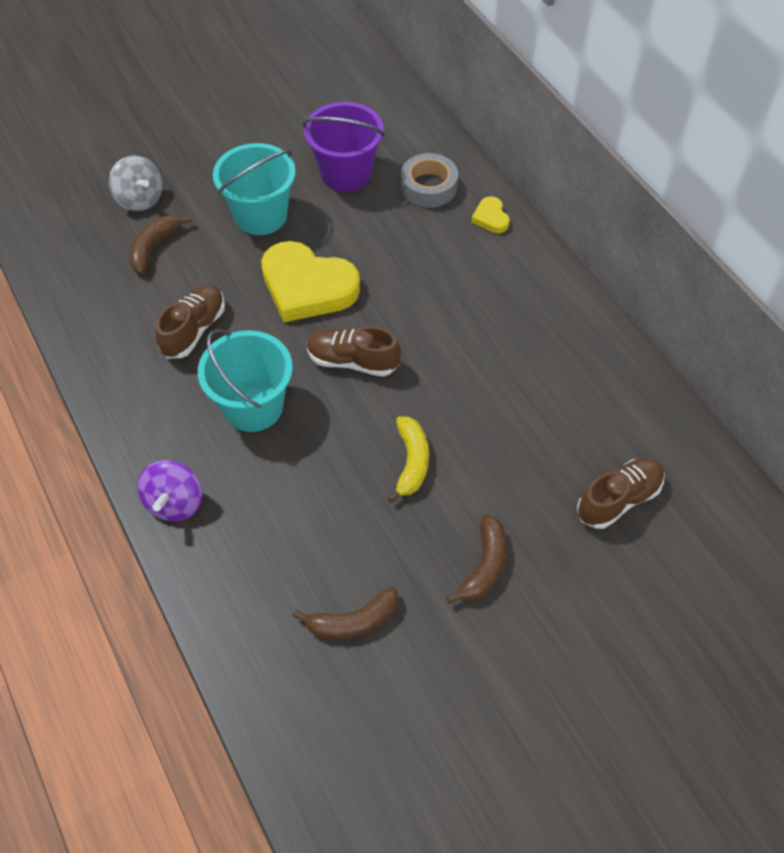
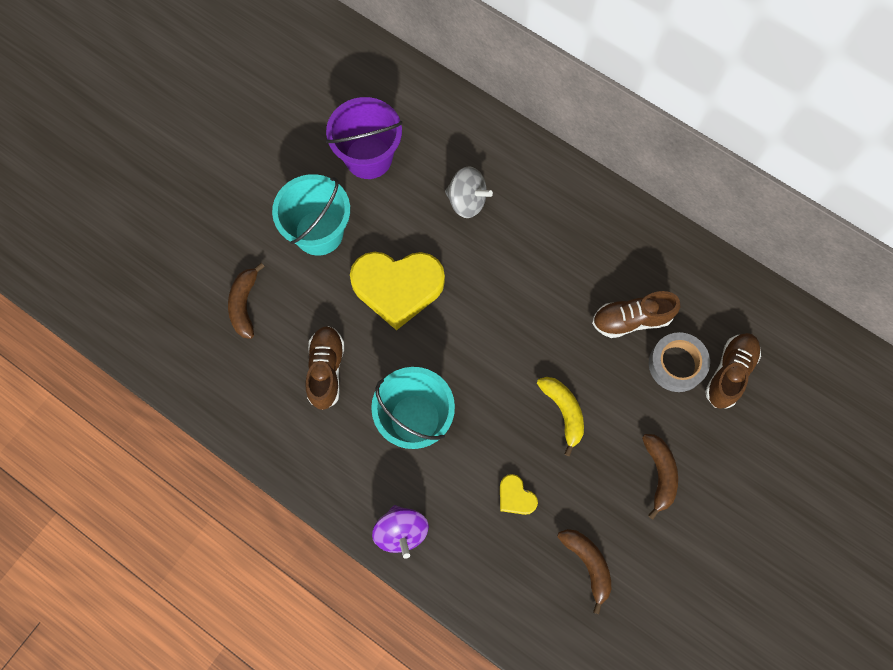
camera: 25 degrees left, 15 degrees up
grey spinning top [109,155,163,211] -> grey spinning top moved to [445,166,493,218]
brown banana [292,586,398,640] -> brown banana turned 75 degrees counterclockwise [557,529,612,614]
brown shoe [307,326,401,377] -> brown shoe moved to [592,291,680,338]
grey tape [401,153,458,208] -> grey tape moved to [649,332,710,392]
yellow heart [471,196,510,233] -> yellow heart moved to [500,474,538,515]

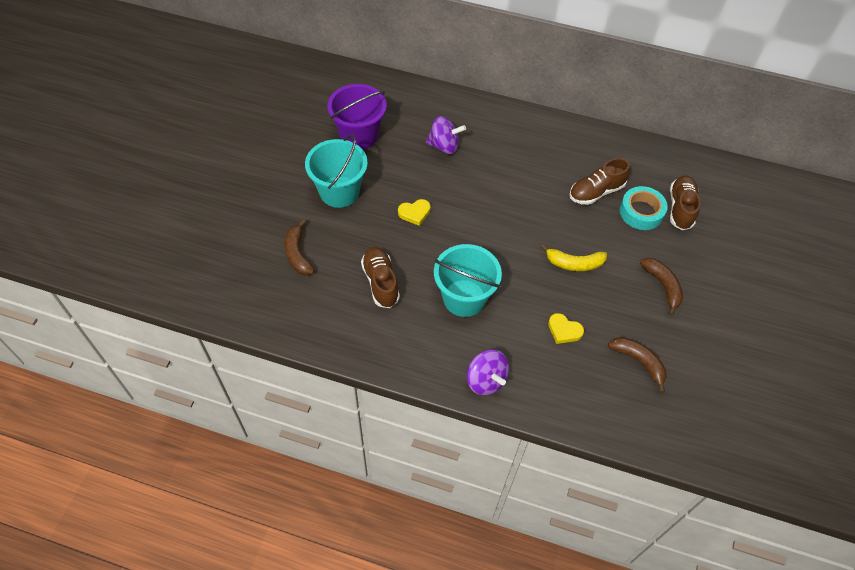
camera: 20 degrees left, 15 degrees down
yellow heart [350,252,445,330] -> yellow heart [398,199,431,226], size x0.44
grey spinning top [445,166,493,218] -> purple spinning top [426,116,466,154]
yellow banana [537,377,584,456] -> yellow banana turned 135 degrees clockwise [541,244,607,271]
grey tape [649,332,710,392] -> turquoise tape [620,186,668,230]

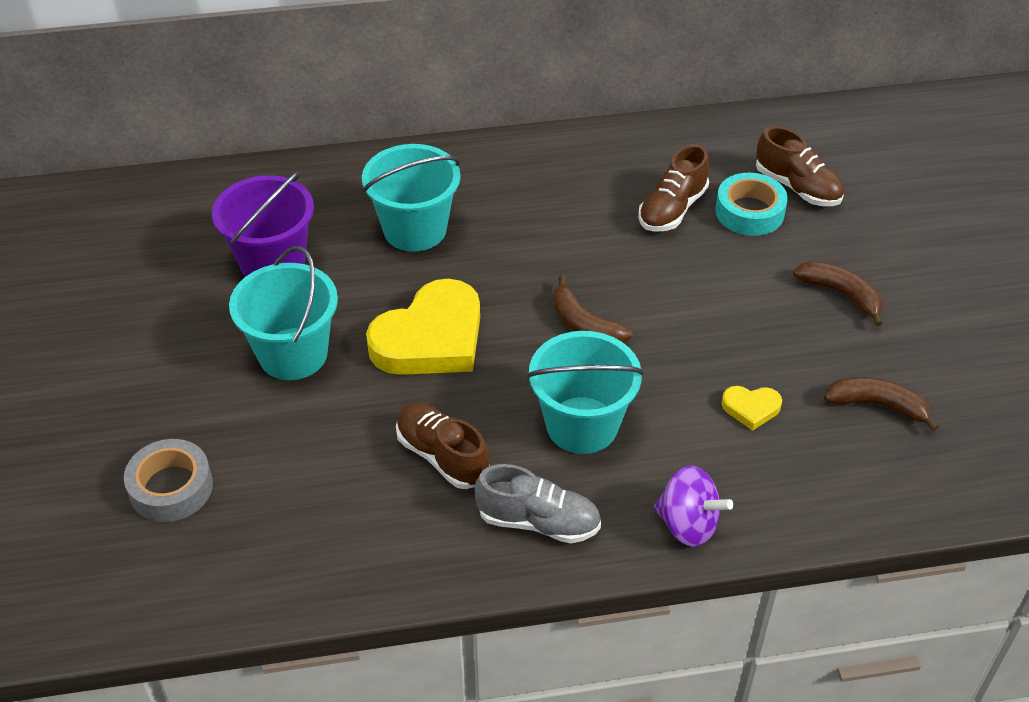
camera: 25 degrees left, 10 degrees down
brown banana [285,219,315,275] -> brown banana moved to [553,275,633,343]
yellow heart [398,199,431,226] -> yellow heart [366,279,480,375], size x2.26
purple spinning top [426,116,466,154] -> turquoise bucket [362,144,461,252]
yellow banana [541,244,607,271] -> none
brown shoe [670,176,701,230] -> brown shoe turned 150 degrees clockwise [756,126,844,206]
none -> grey tape [124,439,213,522]
none -> grey shoe [475,464,601,543]

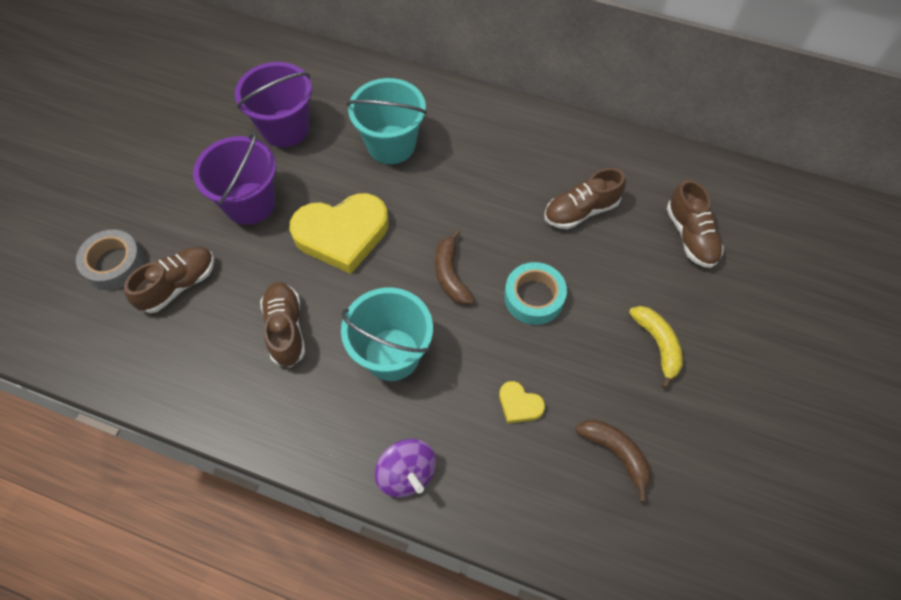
camera: 30 degrees right, 15 degrees up
turquoise bucket [229,246,338,380] -> purple bucket [193,131,276,225]
grey shoe [475,464,601,543] -> none
turquoise tape [715,173,788,236] -> turquoise tape moved to [504,262,567,325]
brown banana [793,261,883,326] -> yellow banana [629,306,683,389]
none -> brown shoe [124,247,215,313]

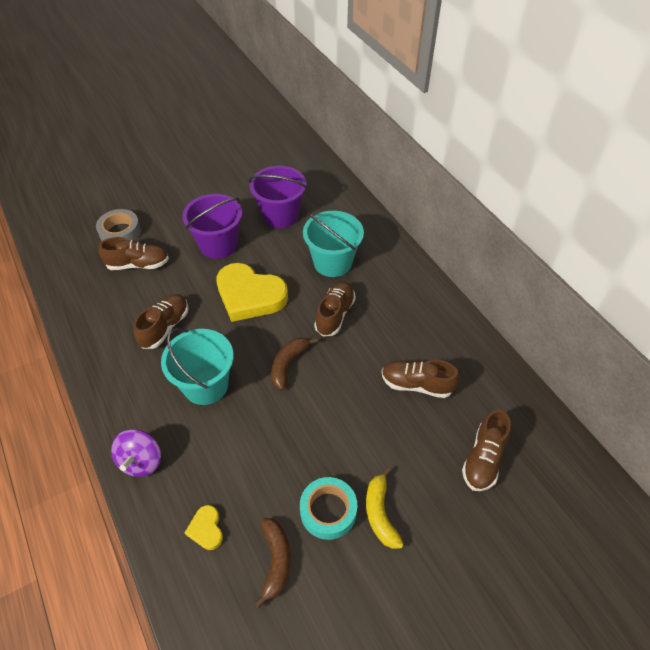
camera: 40 degrees right, 10 degrees down
yellow heart [499,381,545,424] -> yellow heart moved to [185,505,223,550]
turquoise tape [504,262,567,325] -> turquoise tape moved to [300,477,357,540]
yellow banana [629,306,683,389] -> yellow banana turned 150 degrees clockwise [366,468,404,549]
none -> brown shoe [314,282,356,336]

